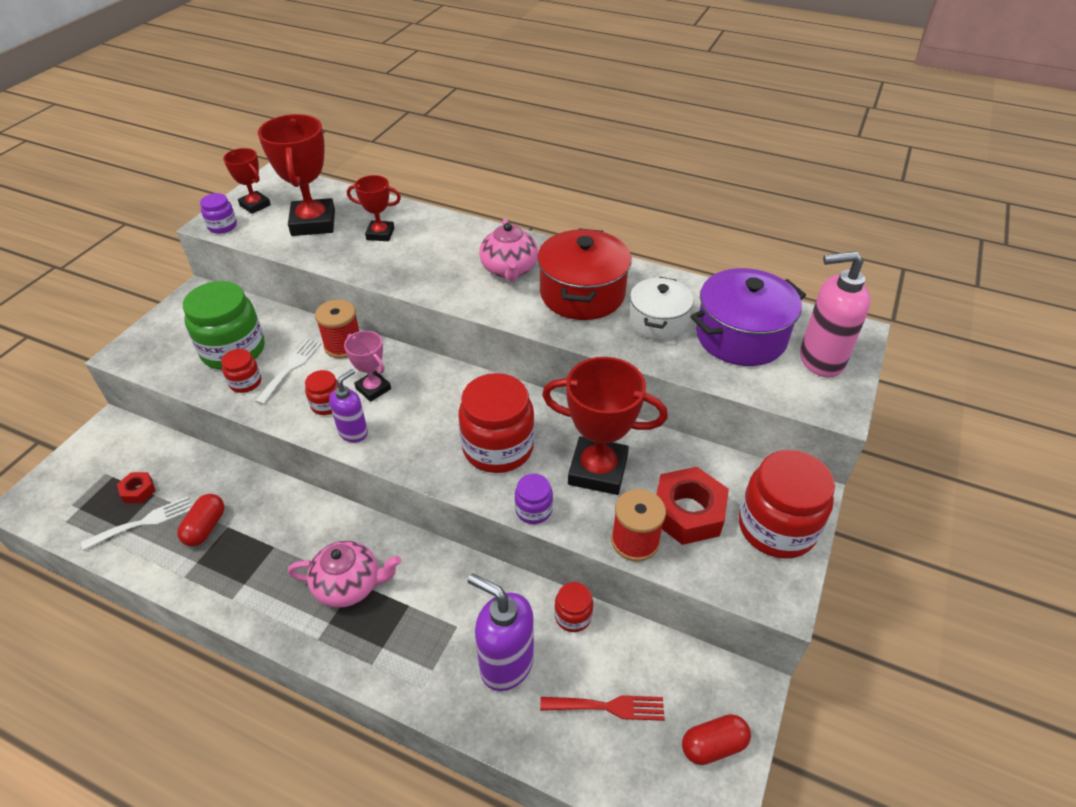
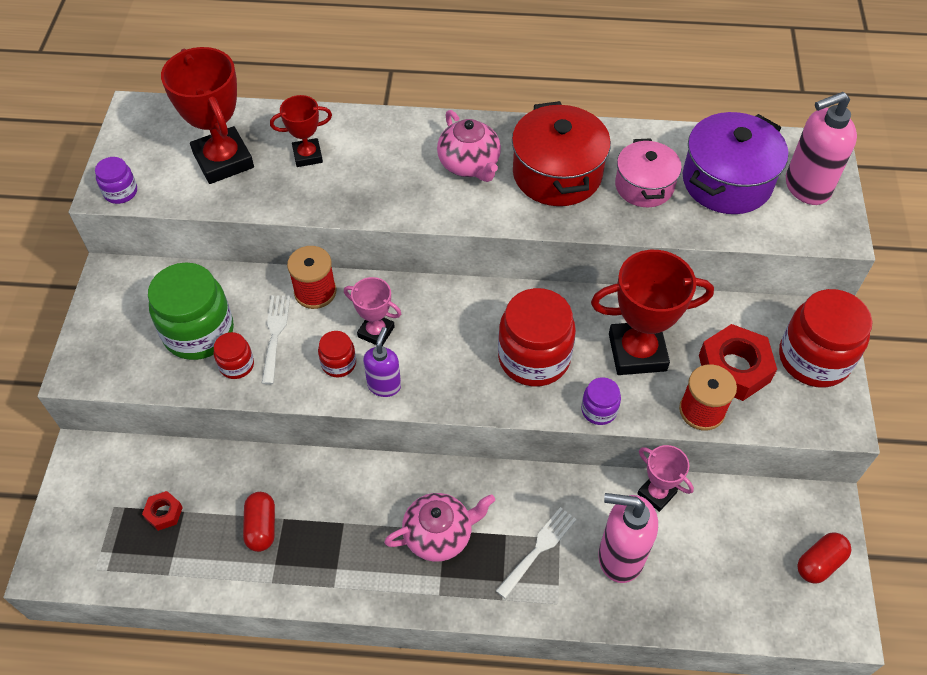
camera: 20 degrees left, 10 degrees up
white fork [81,496,192,550] -> white fork moved to [496,507,576,599]
red trophy [223,148,271,214] -> none
purple soap dispenser [468,574,534,691] -> pink soap dispenser [598,493,658,583]
red fork [540,695,665,721] -> none
red jar [554,582,593,632] -> pink trophy [637,445,694,512]
white pot [629,277,694,340] -> pink pot [615,138,682,207]

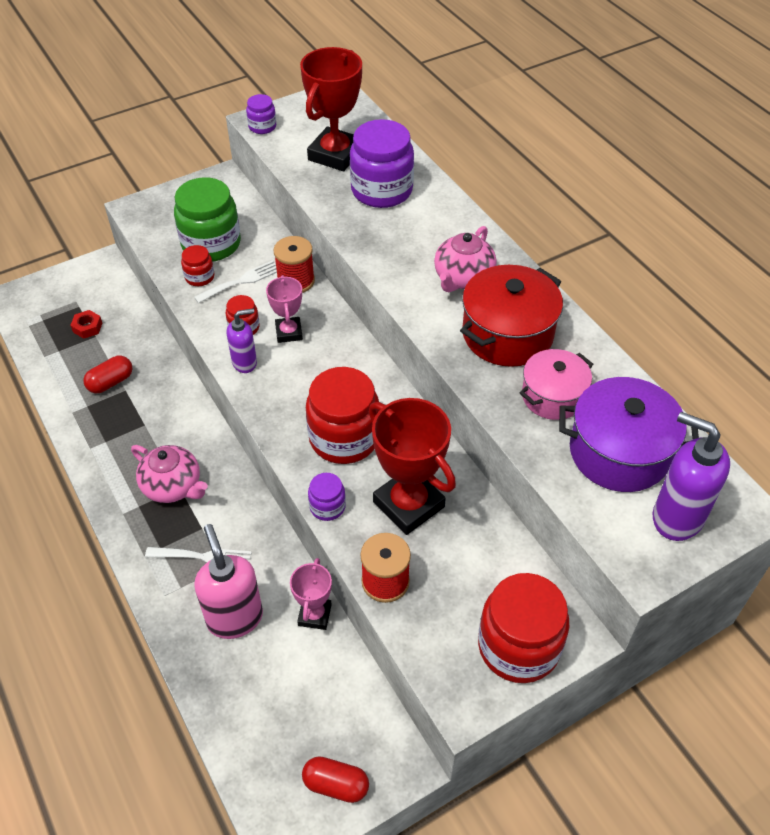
camera: 55 degrees right, 5 degrees down
red trophy [270,95,332,167] -> purple jar [350,119,414,208]
red nut [699,324,777,401] -> none
pink soap dispenser [786,92,857,205] -> purple soap dispenser [653,412,730,541]

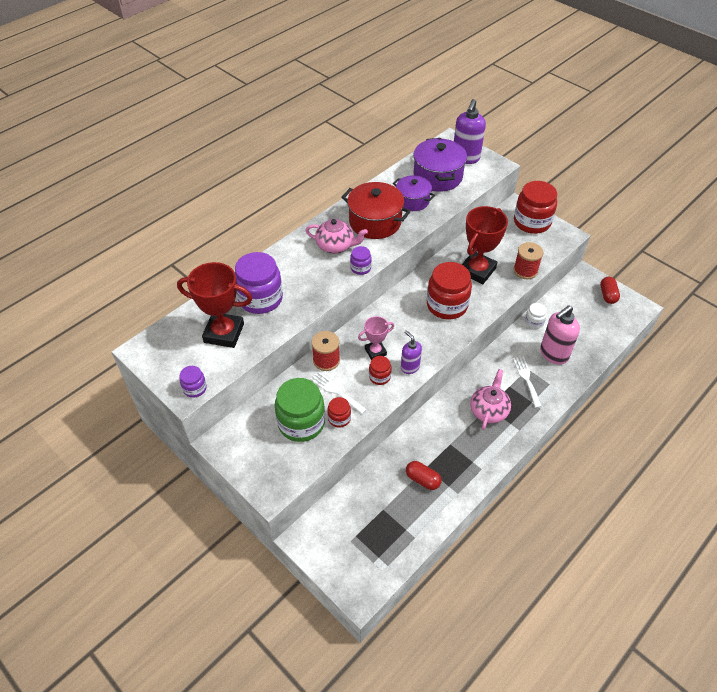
camera: 105 degrees left, 0 degrees up
red nut [70,310,102,339] -> none
pink trophy [290,558,332,630] -> white jar [525,303,547,329]
purple jar [308,473,346,521] -> purple jar moved to [350,246,372,275]
pink pot [520,349,593,420] -> purple pot [393,175,435,211]

